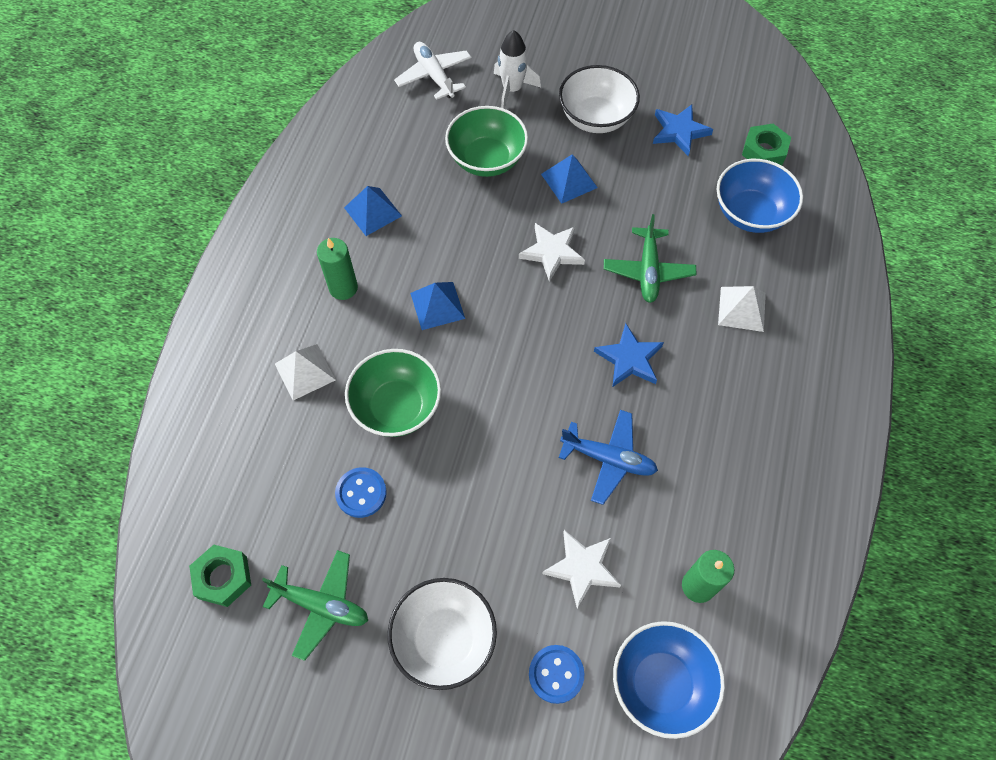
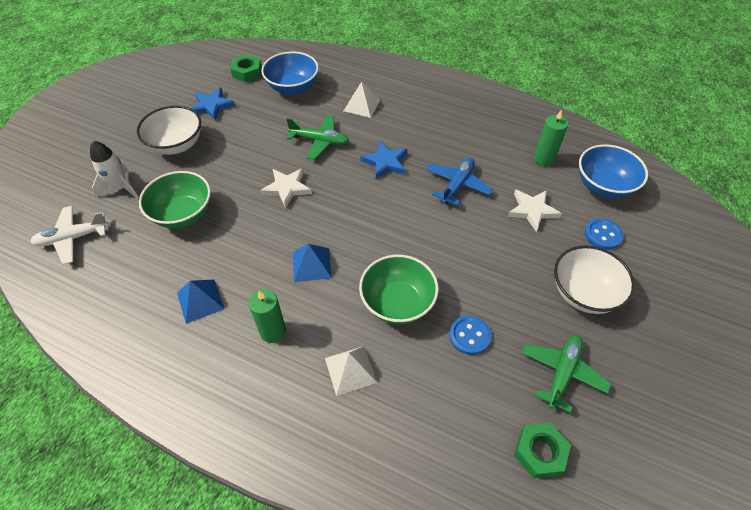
camera: 80 degrees left, 10 degrees down
blue pyramid [541,154,598,204] -> none

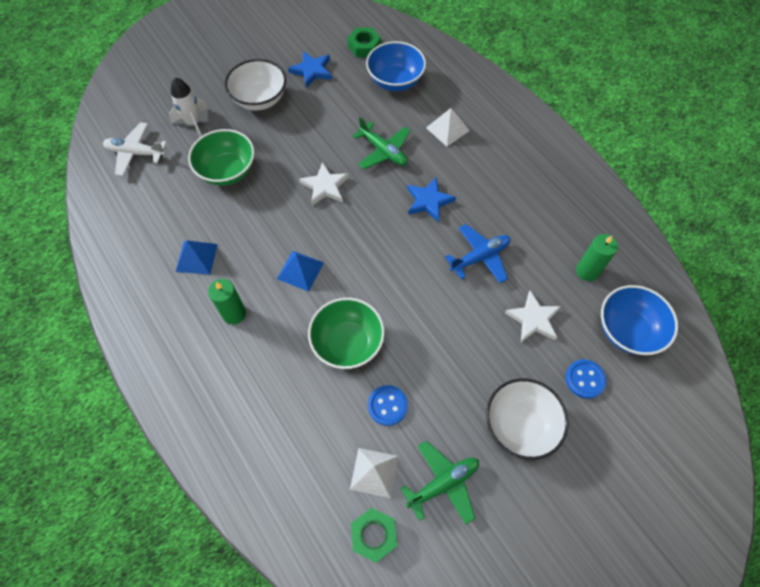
camera: 30 degrees right, 10 degrees up
white pyramid [325,346,377,396] -> white pyramid moved to [350,448,398,498]

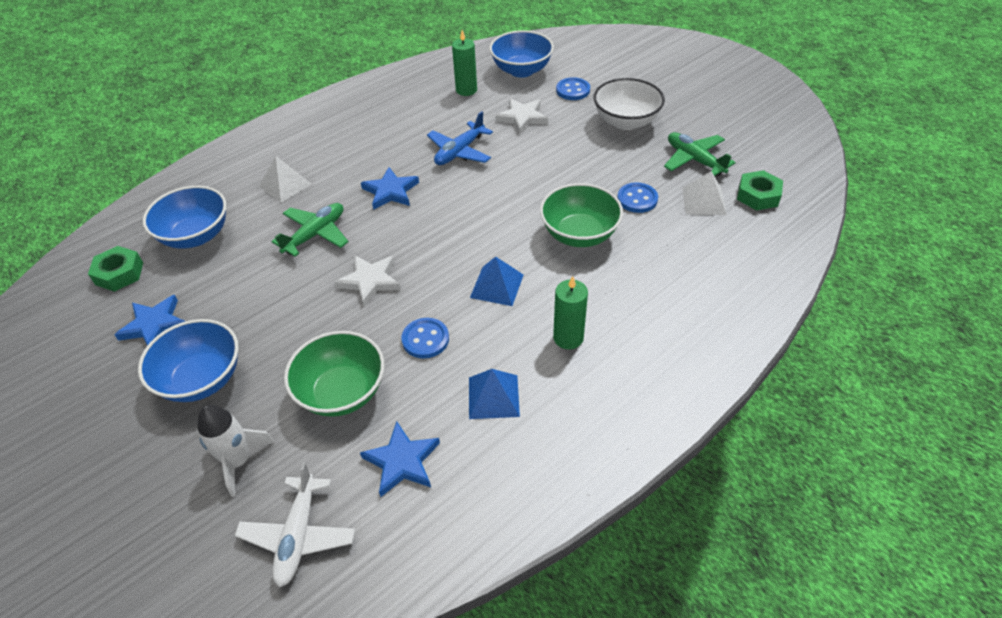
camera: 95 degrees left, 15 degrees down
white bowl [225,59,286,110] -> blue bowl [138,319,239,402]
blue plane [445,224,510,283] -> blue plane turned 105 degrees counterclockwise [427,111,493,165]
none -> blue star [360,421,440,497]
none -> blue button [402,318,449,359]

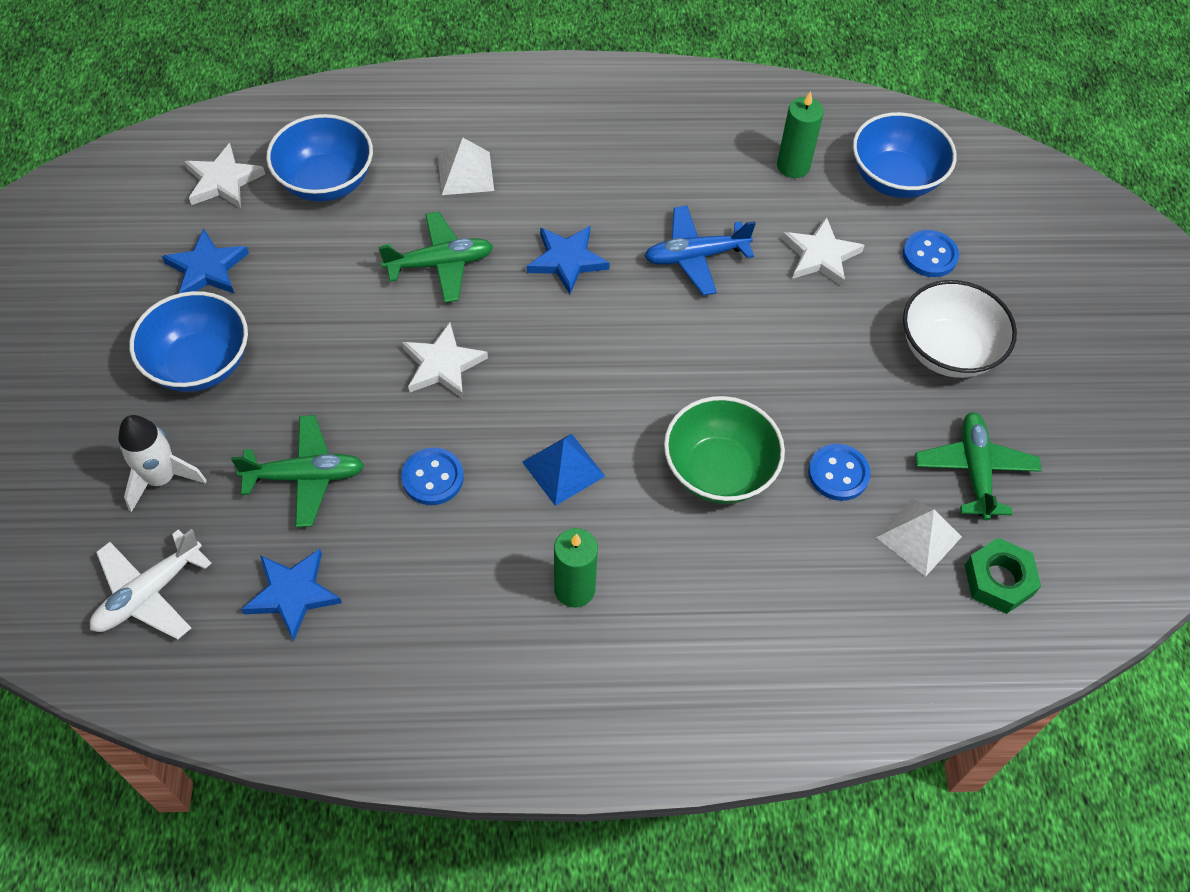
camera: 35 degrees right, 10 degrees up
green nut [88,246,143,292] -> white star [184,143,265,208]
green bowl [284,331,384,417] -> green plane [231,415,364,527]
blue pyramid [469,369,520,419] -> none

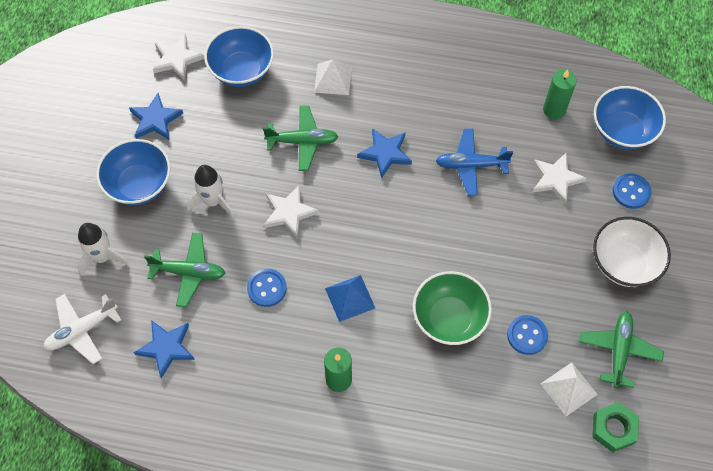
camera: 15 degrees right, 5 degrees up
none -> white rocket [186,165,234,217]

